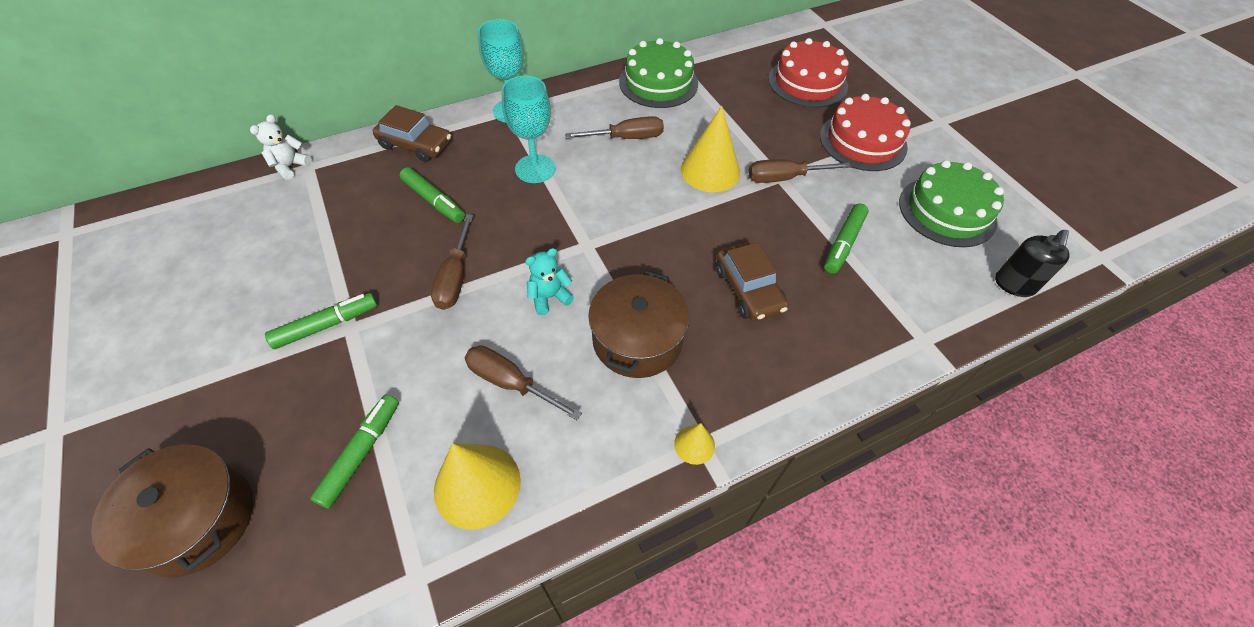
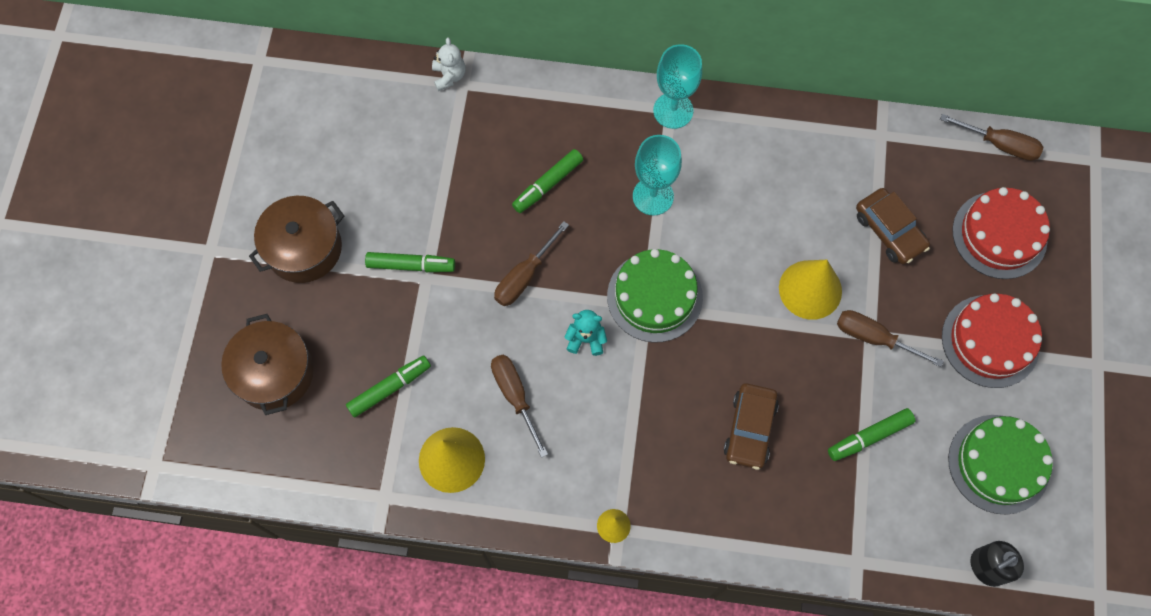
camera: 35 degrees right, 15 degrees up
white teddy bear [250,114,312,180] -> white teddy bear turned 105 degrees clockwise [432,37,465,91]
brown car [373,105,451,162] -> brown car moved to [856,188,930,265]
green marker [400,167,465,223] -> green marker turned 60 degrees clockwise [512,149,583,213]
brown screwdriver [565,116,664,139] -> brown screwdriver moved to [940,114,1043,161]
brown pot [588,270,689,378] -> brown pot moved to [249,196,344,283]
green cake [619,38,698,108] -> green cake moved to [607,249,703,342]

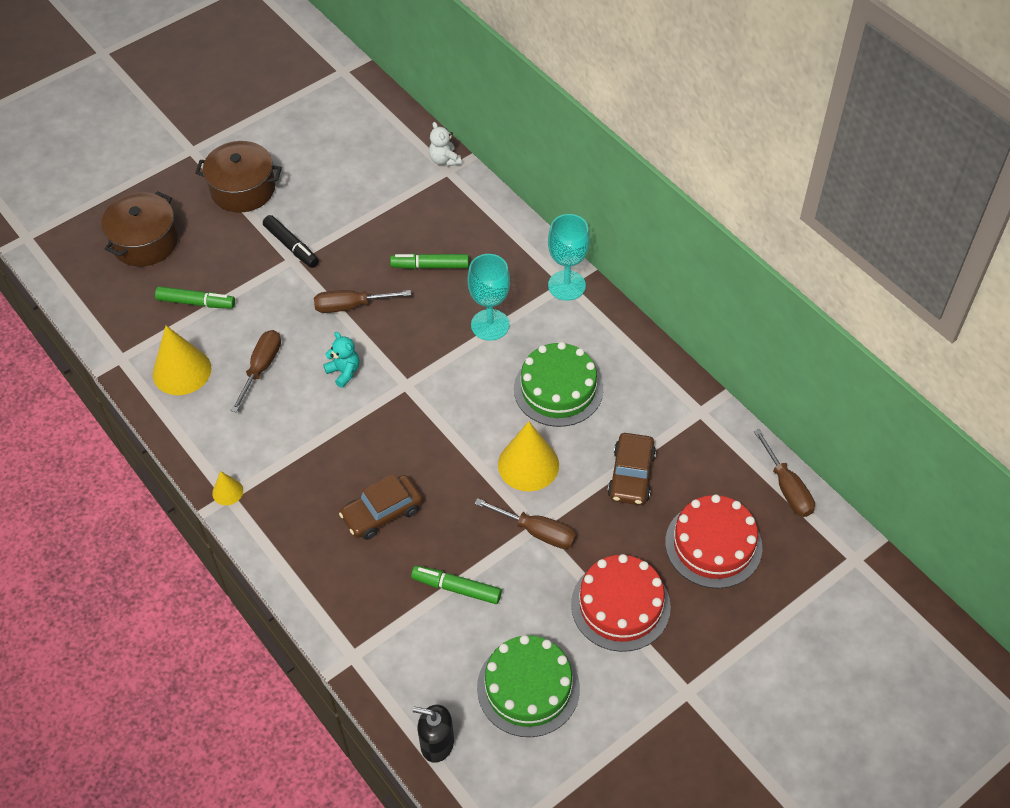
camera: 45 degrees right, 15 degrees down
green marker [365,252,455,272] -> black marker [263,215,319,268]
white teddy bear [432,37,465,91] -> white teddy bear turned 120 degrees clockwise [429,122,461,166]
green cake [607,249,703,342] -> green cake moved to [514,342,603,427]
brown screwdriver [837,310,944,367] -> brown screwdriver turned 135 degrees clockwise [474,498,576,549]

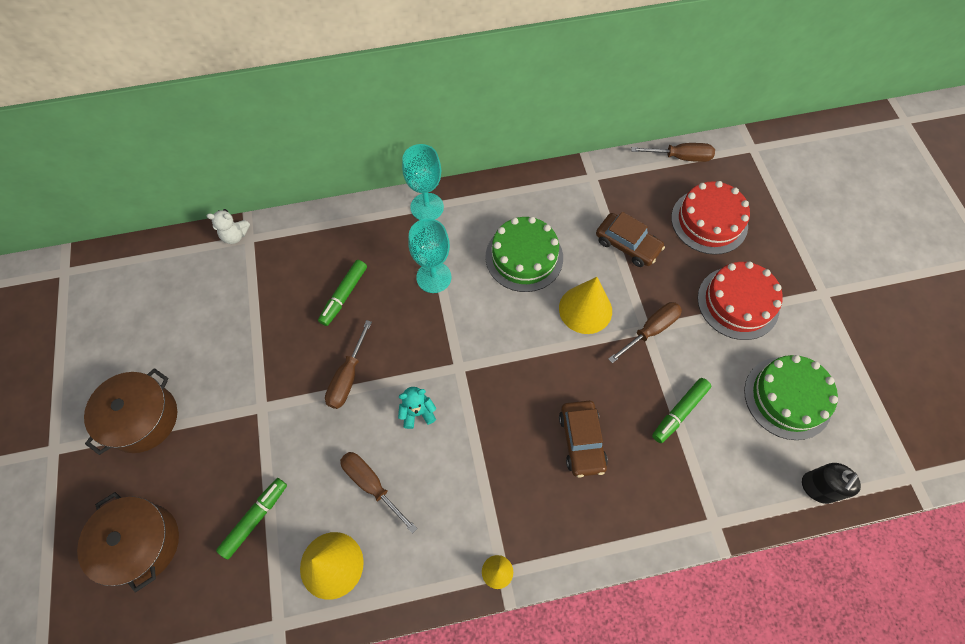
camera: 65 degrees left, 10 degrees up
black marker [263,215,319,268] -> none

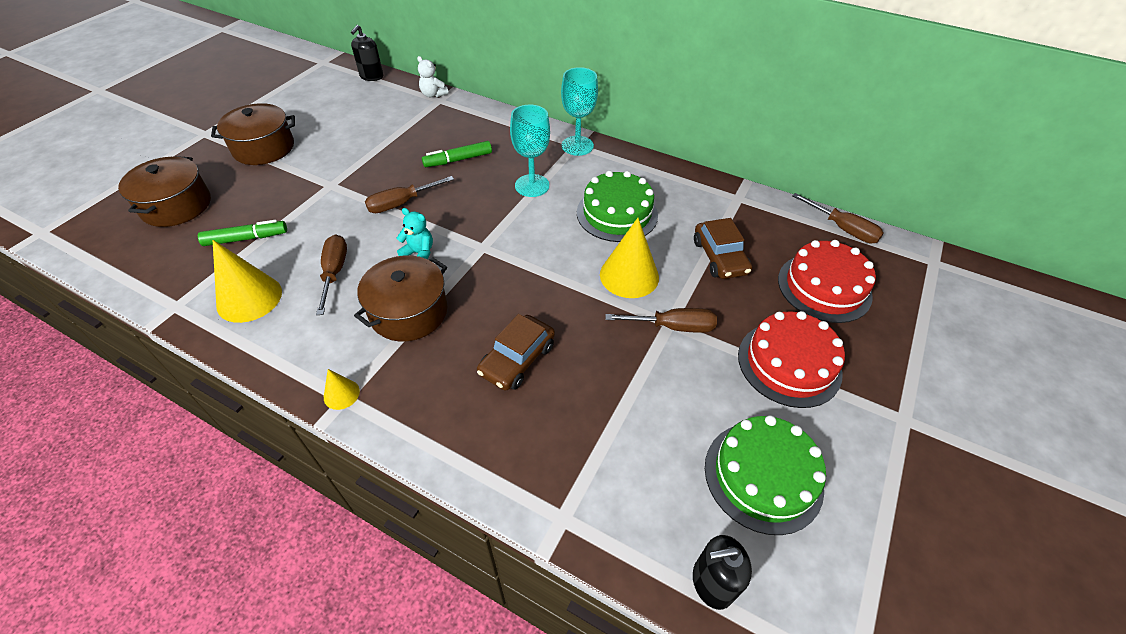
camera: 40 degrees right, 15 degrees down
green marker [652,378,711,443] -> none
none -> black soap dispenser [351,25,384,81]
none -> brown pot [354,255,447,341]

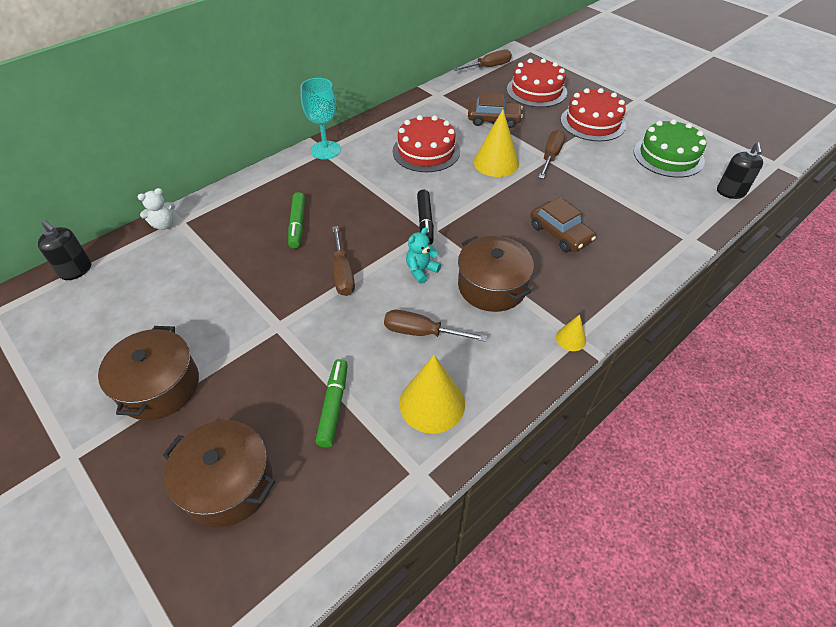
camera: 70 degrees left, 0 degrees up
turquoise goblet [510,105,550,197] -> none
green cake [577,171,658,242] -> red cake [393,115,460,172]
none -> black marker [417,190,434,245]

